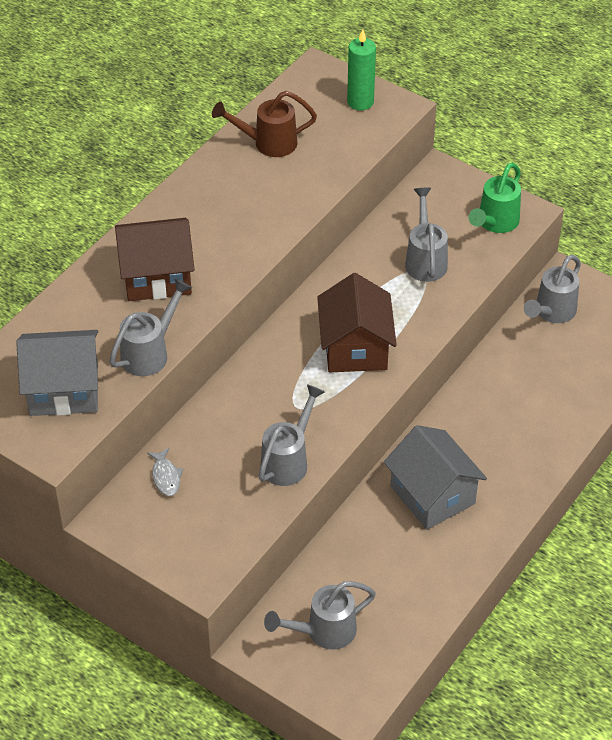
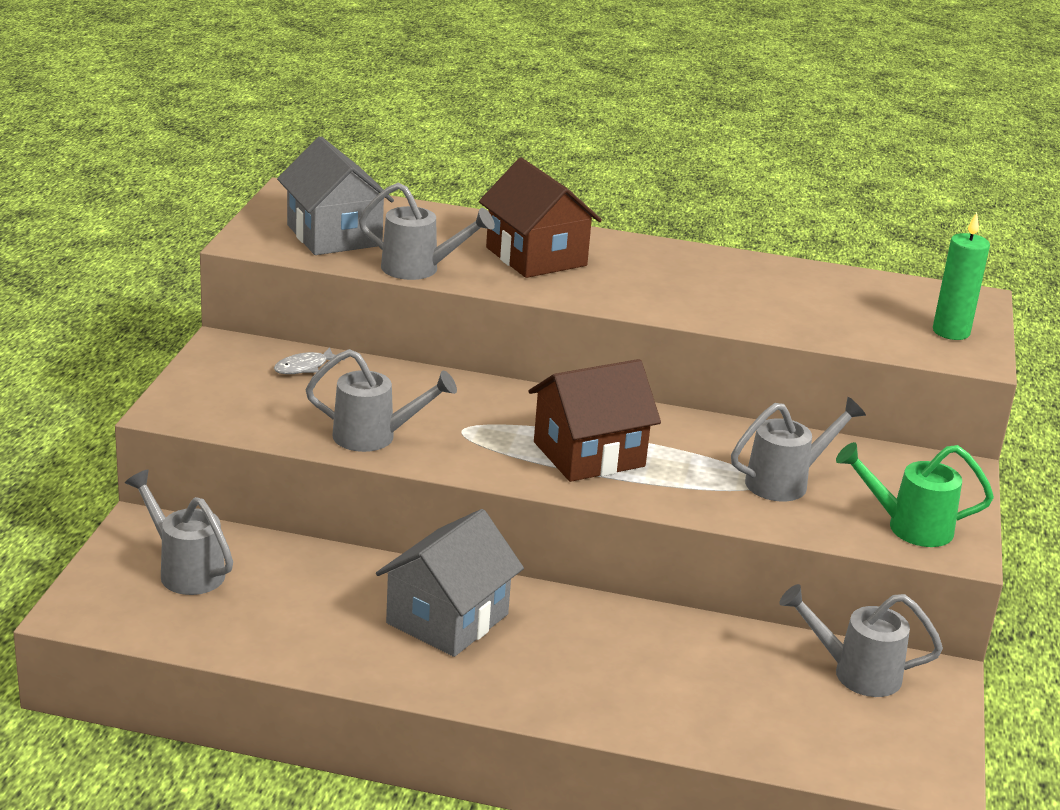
camera: 65 degrees right, 20 degrees down
brown watering can [212,91,317,157] -> none

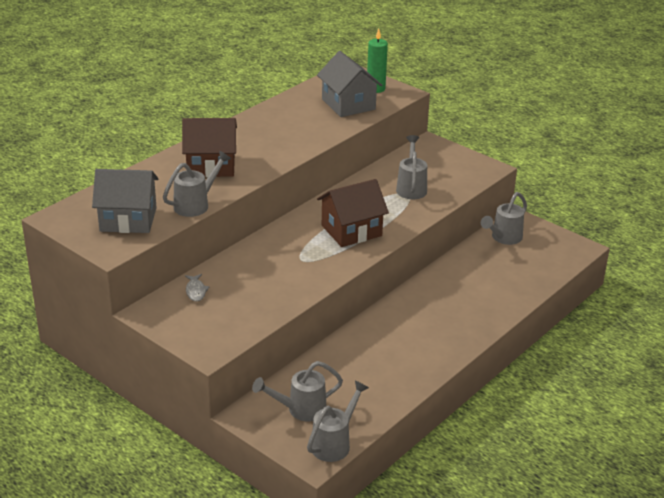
camera: 60 degrees left, 5 degrees up
grey watering can [305,349,457,452] -> grey watering can moved to [307,381,369,462]
grey house [376,509,524,657] -> grey house moved to [317,51,382,117]
brown house [528,359,661,482] -> brown house turned 60 degrees clockwise [317,179,389,247]
green watering can [836,442,994,547] -> none

